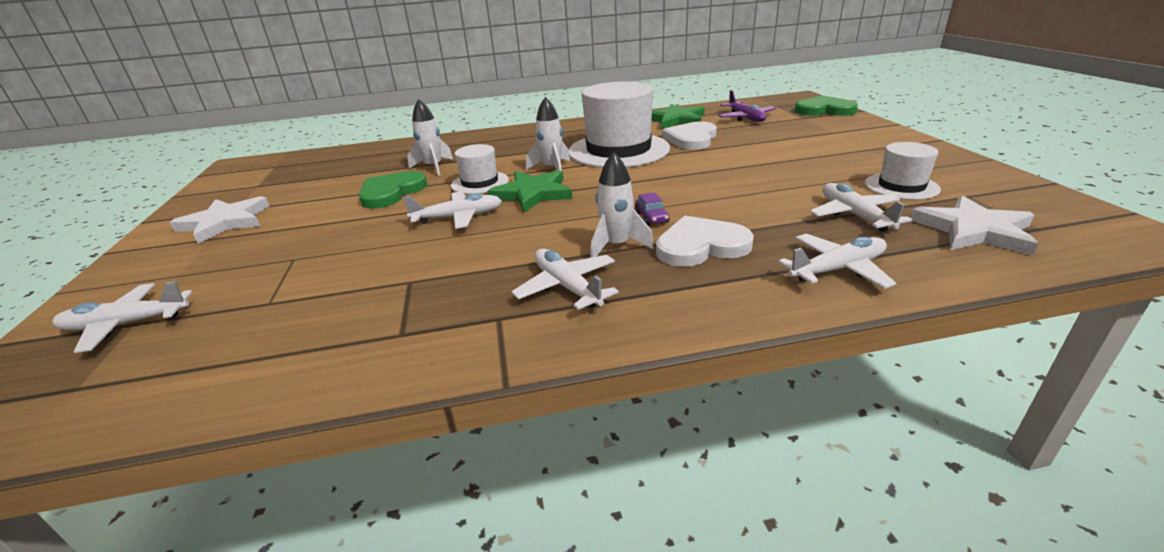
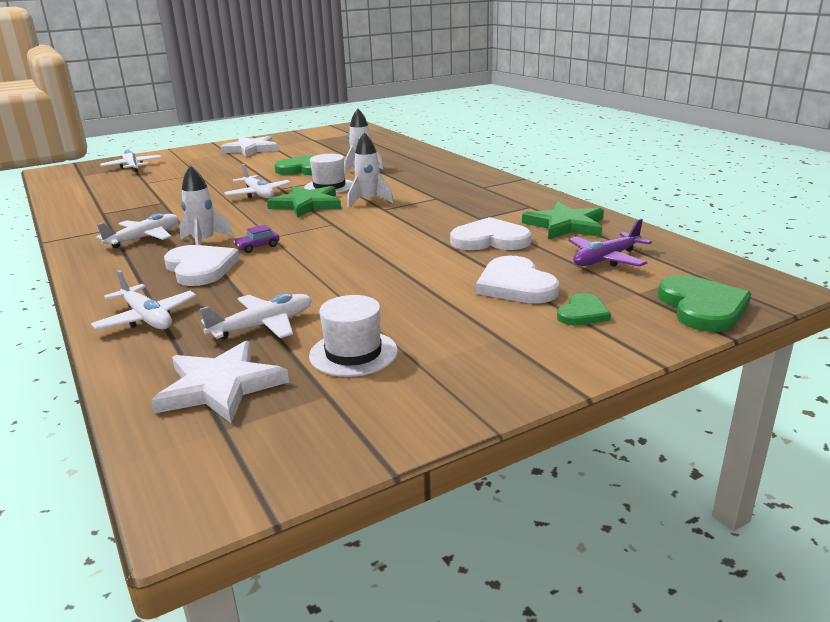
camera: 70 degrees right, 5 degrees down
white hat [568,81,670,168] -> none
none -> white heart [476,256,559,304]
none -> green heart [557,293,611,325]

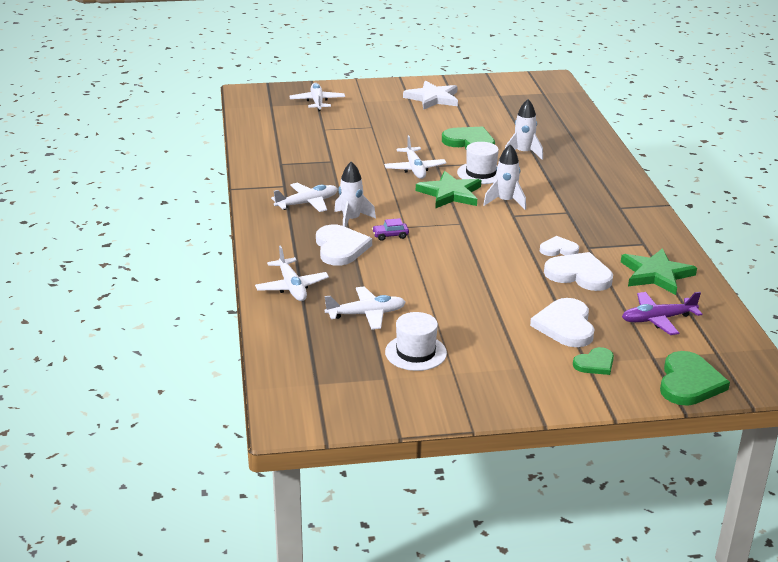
camera: 20 degrees right, 5 degrees up
white star [151,341,289,423] -> none
none -> white heart [540,236,579,256]

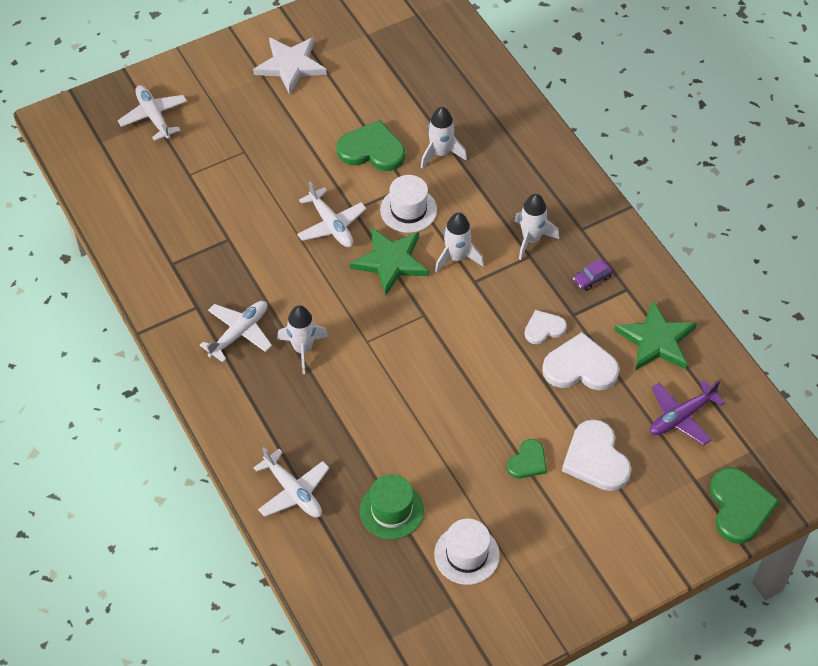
camera: 20 degrees left, 25 degrees up
white heart [316,224,372,266] -> none
white plane [325,286,406,330] -> green hat [360,474,424,539]
purple car [372,218,409,241] -> purple car moved to [573,259,613,291]
green heart [573,347,614,375] -> green heart moved to [507,439,547,478]
none -> white rocket [515,194,559,260]

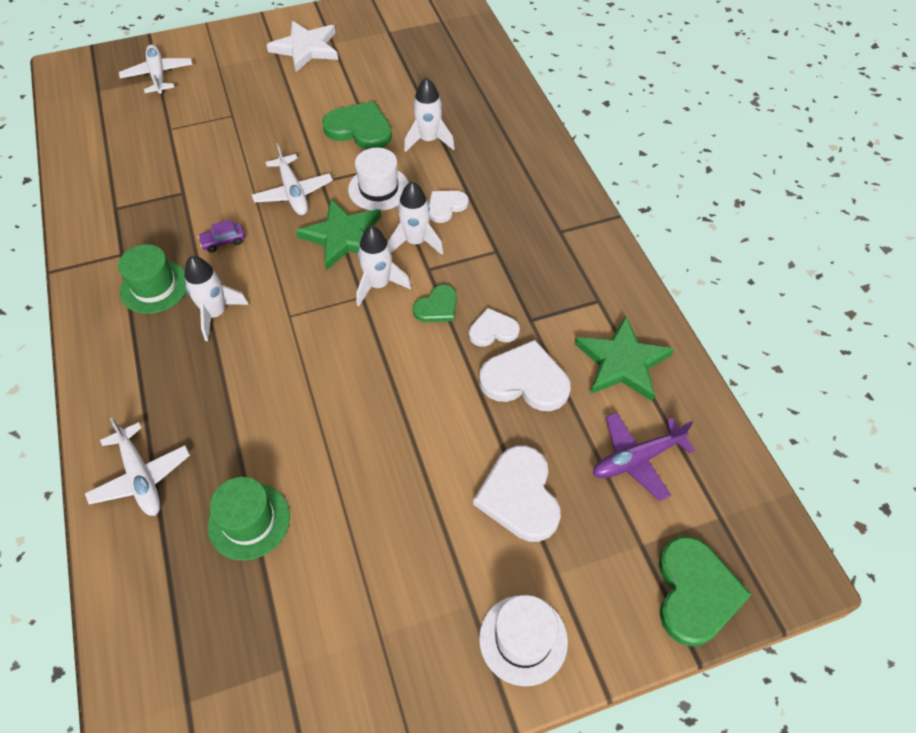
camera: 10 degrees right, 0 degrees up
white plane [200,301,272,362] -> green hat [118,244,186,314]
white hat [434,519,500,585] -> white hat moved to [479,595,568,686]
green heart [507,439,547,478] -> green heart moved to [413,285,457,322]
white rocket [515,194,559,260] -> white rocket moved to [356,226,411,306]
purple car [573,259,613,291] -> purple car moved to [198,219,245,253]
none -> white heart [429,191,469,223]

